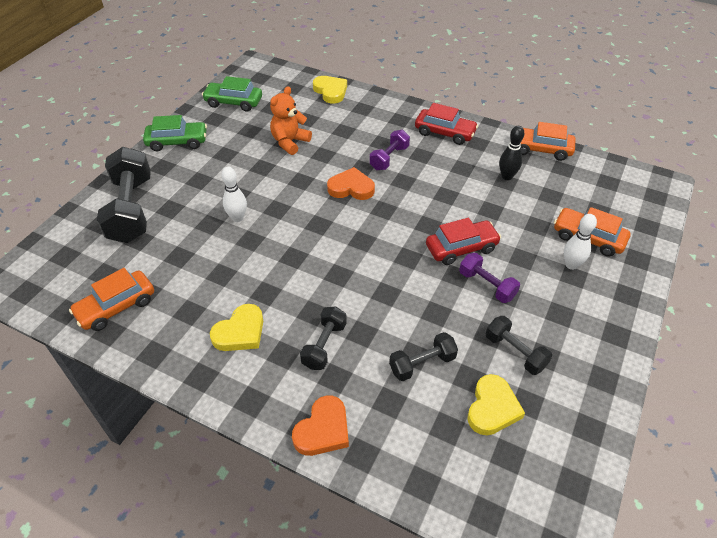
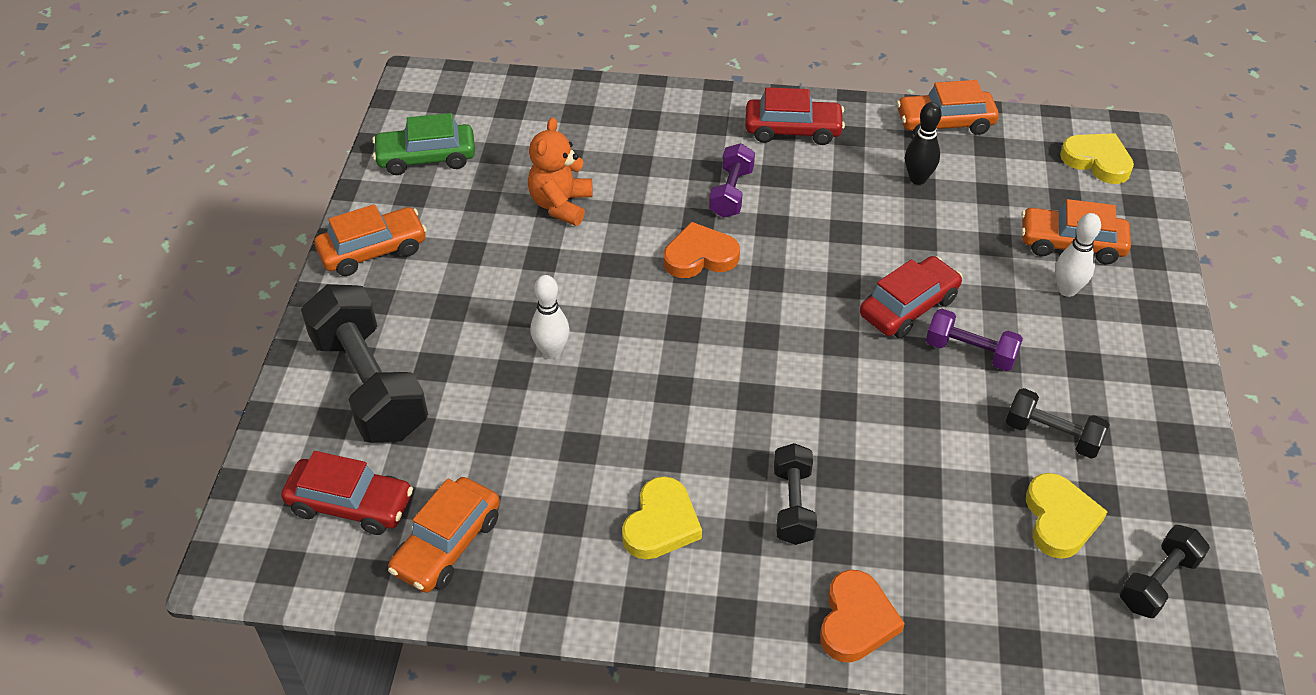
camera: 20 degrees left, 0 degrees up
green car [143,115,207,151] -> orange car [315,204,427,276]
yellow heart [313,76,347,103] -> yellow heart moved to [1060,133,1134,184]
black dumbbell [389,332,458,381] -> black dumbbell moved to [1119,525,1210,618]
none -> red car [281,451,413,535]

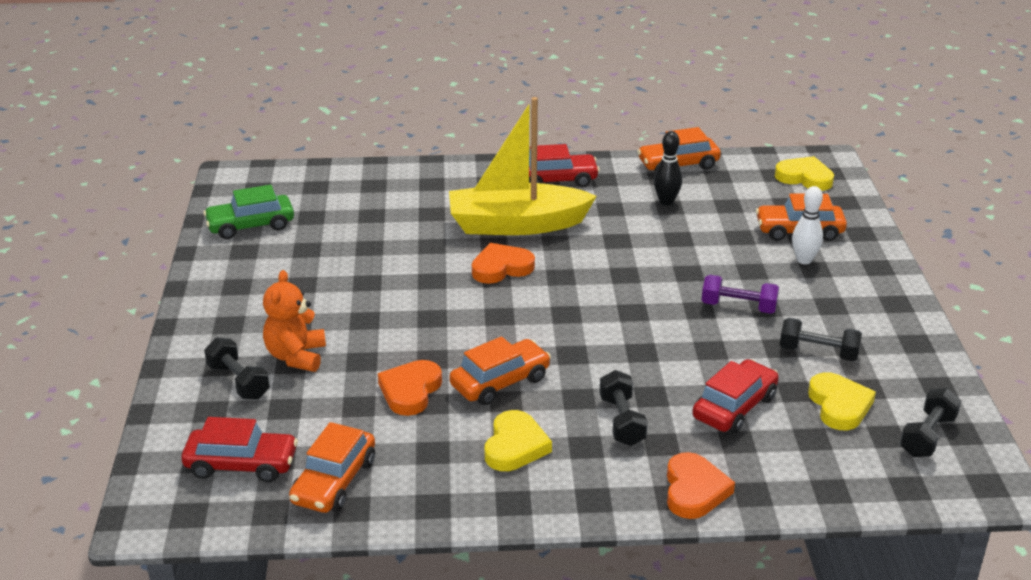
camera: 10 degrees left, 15 degrees down
black dumbbell [301,284,428,443] -> black dumbbell [204,338,270,400], size x0.53
orange car [315,204,427,276] -> orange car moved to [449,336,551,405]
orange teddy bear [528,117,593,226] -> orange teddy bear moved to [263,270,326,372]
white bowling pin [531,275,570,359] -> none
purple dumbbell [709,143,755,218] -> yellow boat [449,97,597,235]
red car [860,256,963,338] -> red car moved to [692,359,779,434]
none -> orange heart [378,360,442,416]

